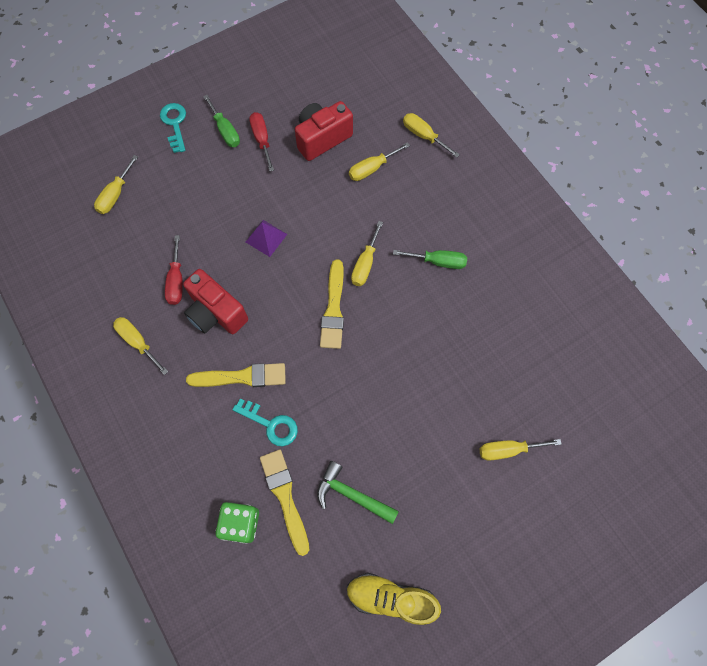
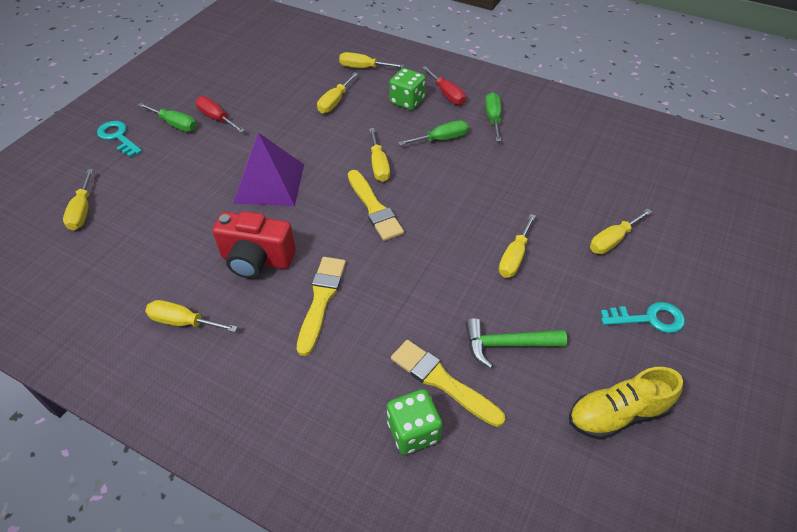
camera: 30 degrees left, 20 degrees down
red screwdriver [165,235,183,305] -> red screwdriver moved to [422,66,466,105]
yellow brush [186,363,286,387] -> yellow brush turned 45 degrees counterclockwise [297,257,346,356]
turquoise key [232,398,298,446] -> turquoise key moved to [600,302,685,333]
purple pyramid [246,220,287,257] -> purple pyramid [233,133,304,206], size x1.83
red camera [295,101,353,161] -> none
none -> green dice [389,68,426,110]
none -> green screwdriver [485,92,501,142]
none -> yellow screwdriver [499,214,536,278]

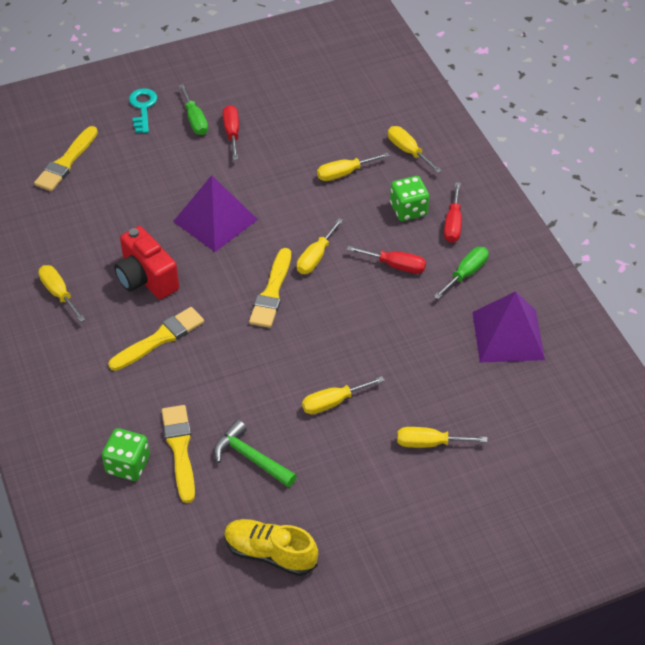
camera: 40 degrees right, 0 degrees up
yellow screwdriver [63,169,93,230] -> yellow brush [34,126,98,191]
green screwdriver [398,120,469,146] -> red screwdriver [347,246,426,274]
turquoise key [600,302,685,333] -> none
none -> purple pyramid [472,291,545,363]

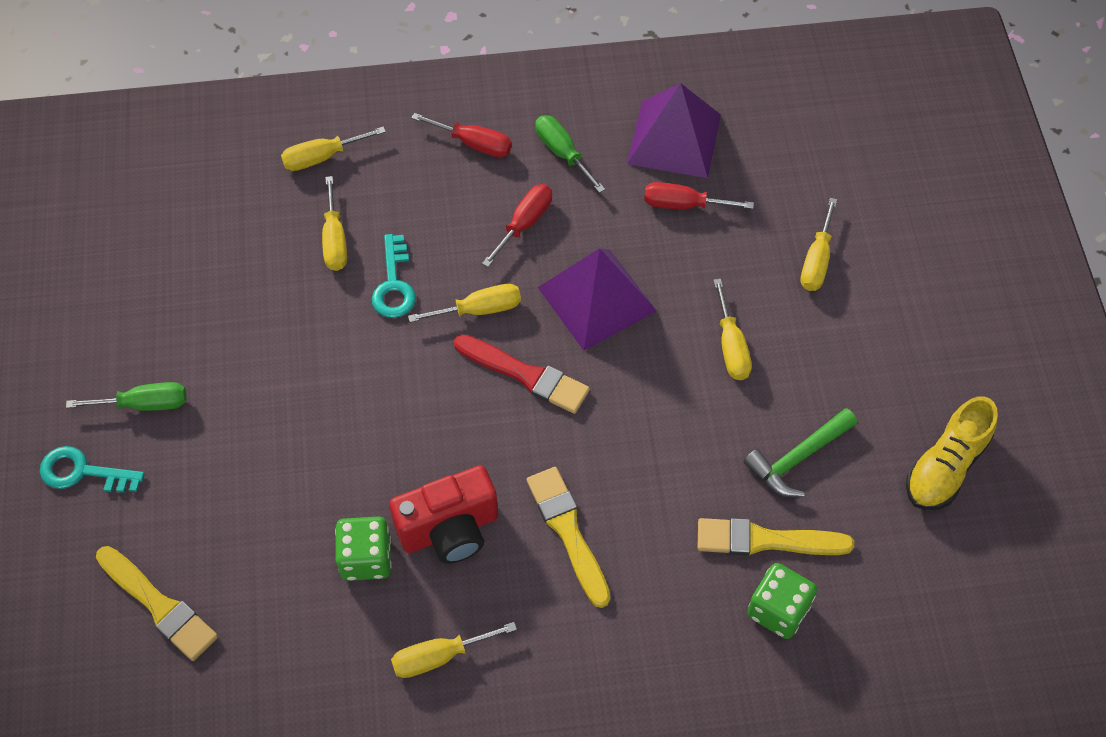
camera: 75 degrees left, 10 degrees up
purple pyramid [173,175,258,252] -> purple pyramid moved to [538,248,657,351]
red screwdriver [223,105,239,160] -> red screwdriver moved to [644,182,754,209]
yellow brush [249,248,291,328] -> red brush [454,334,590,414]
yellow screwdriver [297,218,343,274] -> yellow screwdriver turned 60 degrees counterclockwise [408,284,521,322]
green dice [390,176,429,221] -> green dice moved to [335,516,392,581]
none -> turquoise key [372,234,416,318]

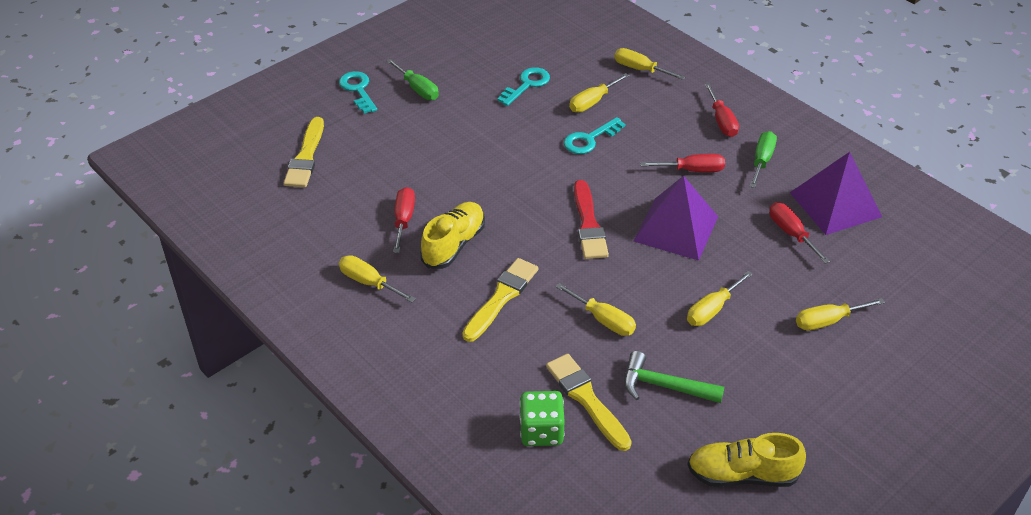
camera: 55 degrees right, 15 degrees down
green dice [335,516,392,581] -> red screwdriver [393,187,415,253]
red camera [389,465,498,564] -> yellow shoe [420,202,485,269]
yellow screwdriver [408,284,521,322] -> yellow screwdriver moved to [555,283,636,336]
none -> turquoise key [497,67,550,106]

